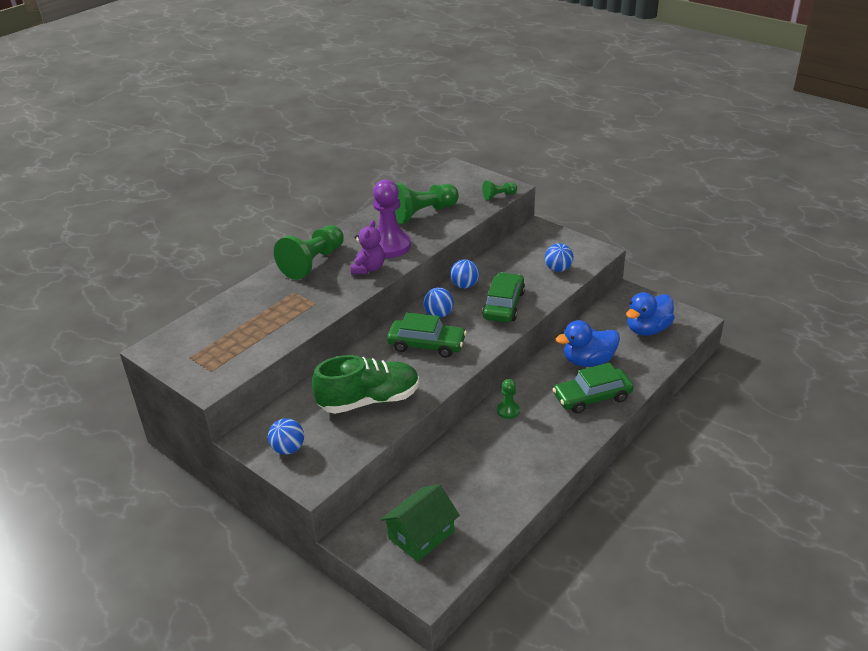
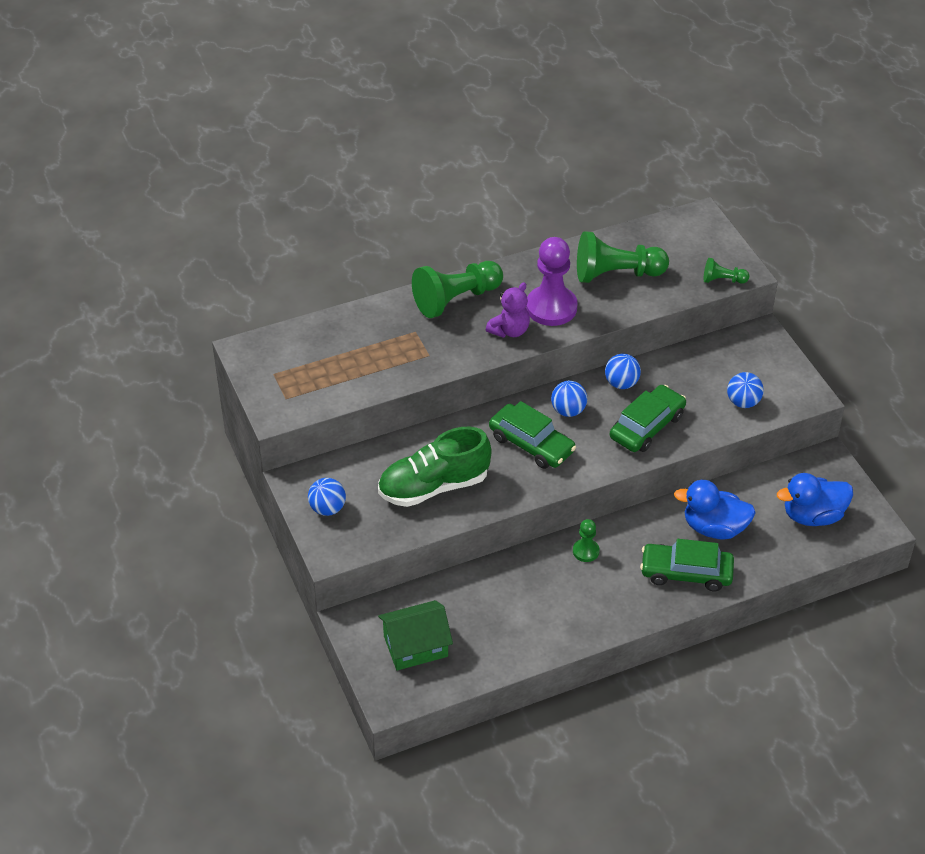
camera: 25 degrees right, 10 degrees up
green shoe [312,355,419,414] -> green shoe turned 150 degrees clockwise [378,427,492,507]

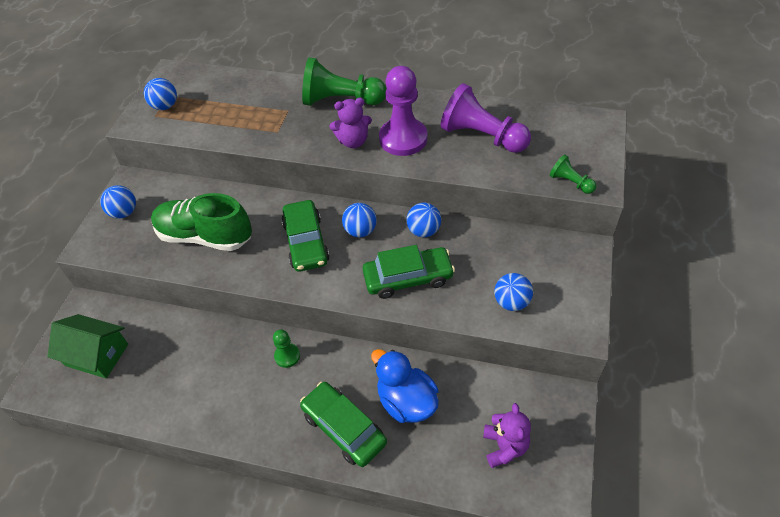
camera: 40 degrees right, 5 degrees up
green pawn [577,231,669,283] -> purple pawn [441,83,531,153]
blue duck [777,473,853,526] -> purple teddy bear [483,403,531,468]
none -> blue ball [144,78,177,110]

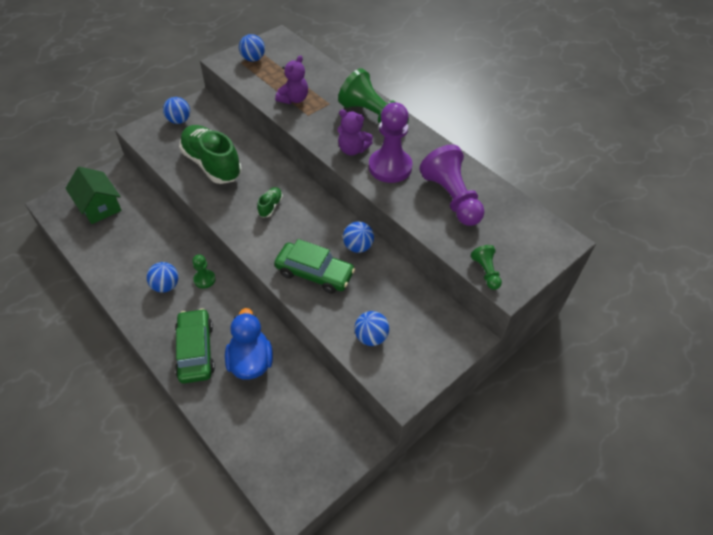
camera: 30 degrees right, 0 degrees up
green car [281,200,330,272] -> green shoe [257,187,283,218]
blue ball [342,203,377,237] -> blue ball moved to [147,262,179,293]
purple teddy bear [483,403,531,468] -> purple teddy bear moved to [275,55,308,104]

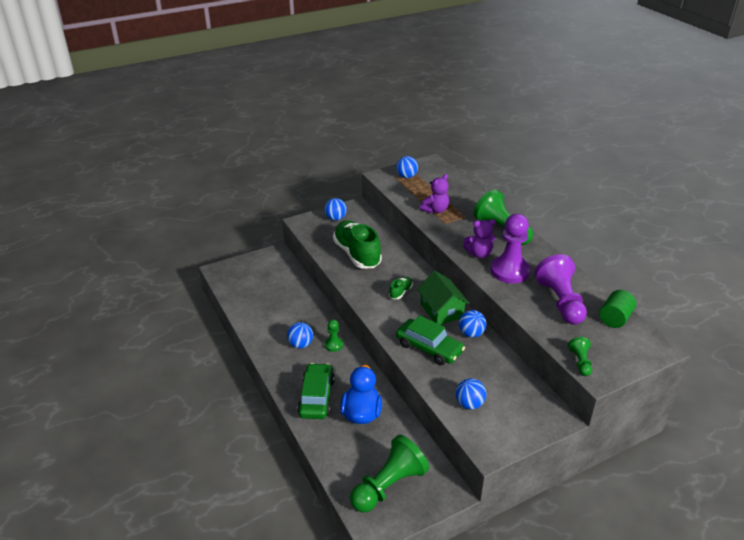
camera: 15 degrees right, 15 degrees down
green house [65,167,122,224] -> green house moved to [417,271,470,325]
purple teddy bear [337,109,373,156] -> purple teddy bear turned 45 degrees counterclockwise [463,219,496,258]
none -> green pawn [350,434,429,512]
none -> green cylinder [599,290,636,328]

